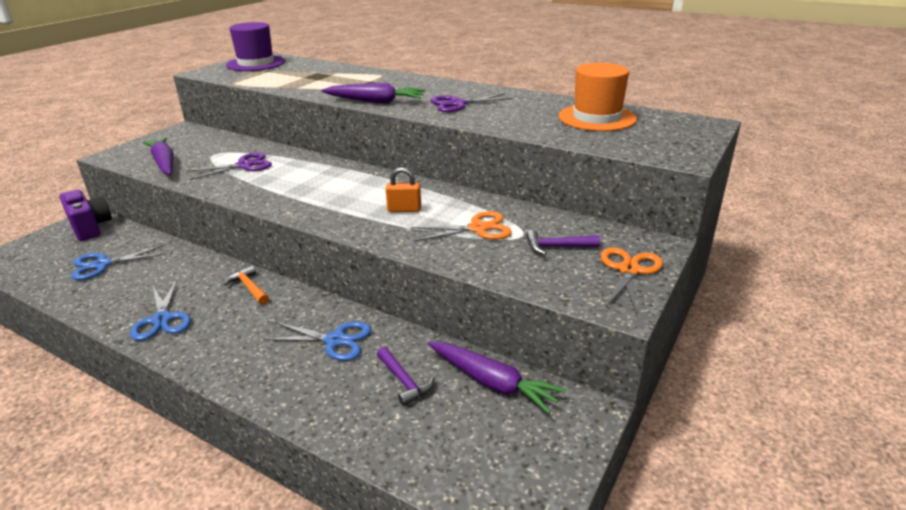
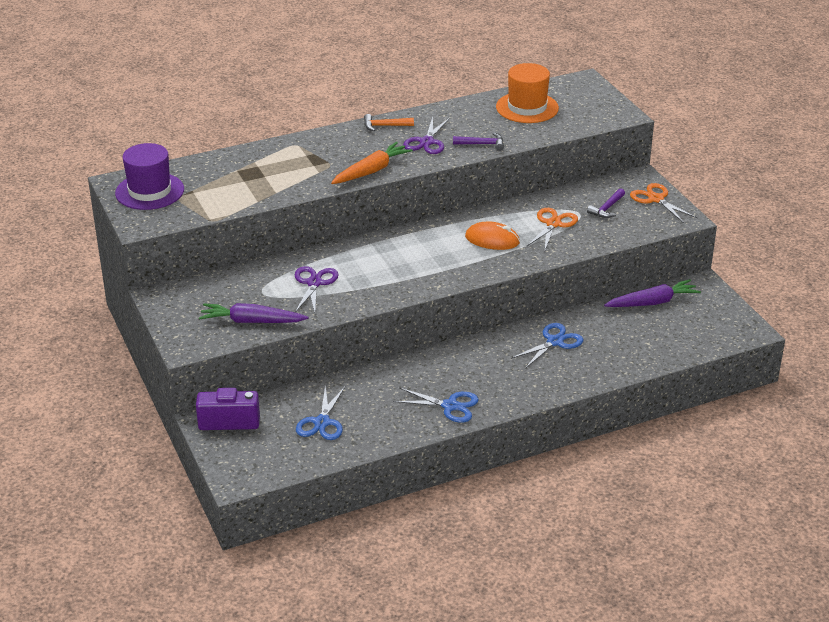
camera: 55 degrees left, 5 degrees up
orange hammer [224,265,269,305] -> orange hammer moved to [364,114,414,131]
purple carrot [321,83,425,103] -> orange carrot [331,142,413,184]
purple hammer [377,347,435,406] -> purple hammer moved to [453,132,504,151]
orange padlock [386,167,421,212] -> orange mouse [465,221,520,250]

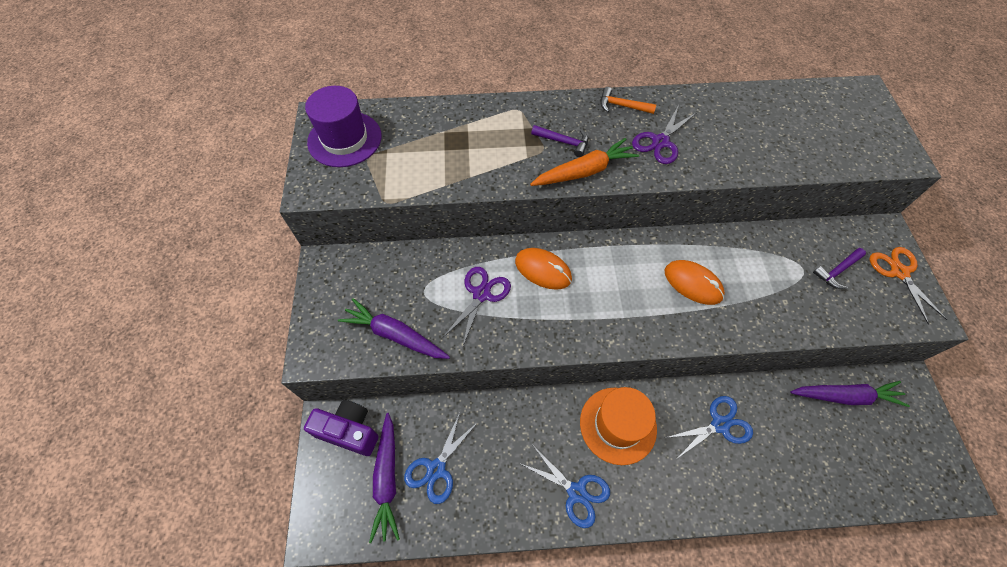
camera: 20 degrees right, 25 degrees up
purple hammer [453,132,504,151] -> purple hammer moved to [531,125,588,157]
orange hat [496,63,559,123] -> orange hat moved to [580,387,657,465]
orange scissors [527,208,578,250] -> none
none -> purple carrot [369,413,400,543]
none -> orange mouse [515,248,572,290]

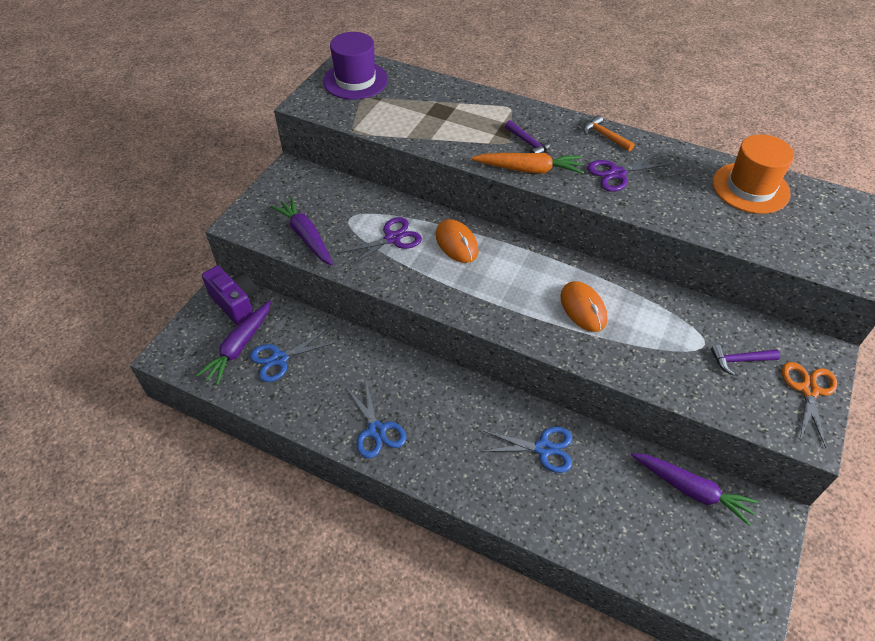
camera: 30 degrees right, 10 degrees down
orange hat [580,387,657,465] -> orange hat moved to [713,134,794,214]

